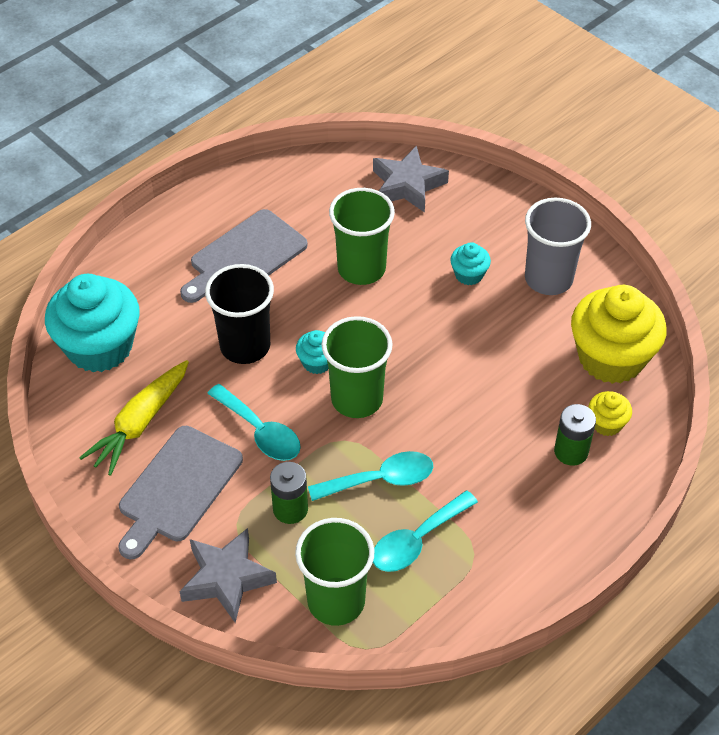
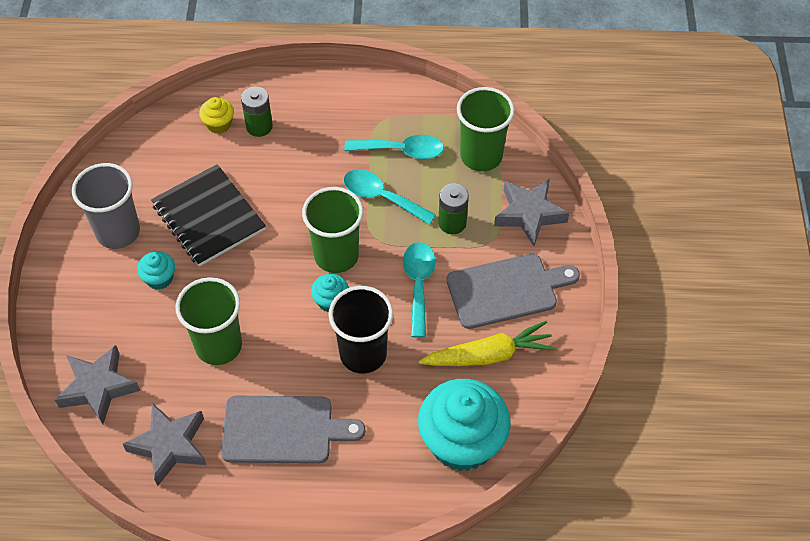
camera: 135 degrees left, 5 degrees up
yellow cupcake [571,285,666,384] -> none
none -> grey star [123,403,206,486]
none -> black notebook [151,164,266,267]

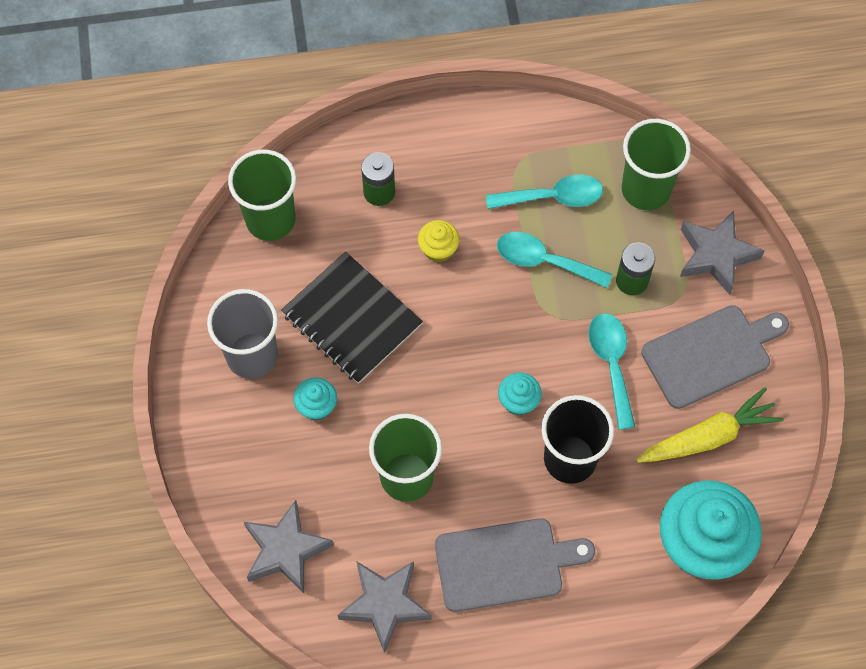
camera: 10 degrees left, 10 degrees up
yellow cupcake [199,97,234,134] -> yellow cupcake moved to [418,220,460,262]
green cup [302,187,363,273] -> green cup moved to [228,150,296,241]

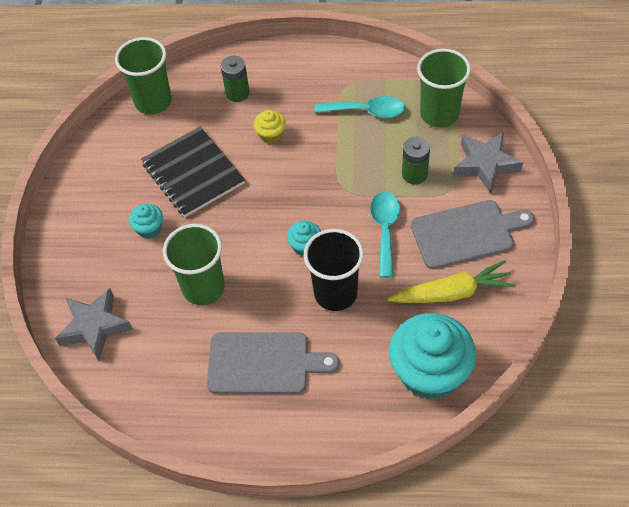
camera: 15 degrees right, 10 degrees down
grey cup [207,289,278,379] -> none
grey star [337,561,432,653] -> none
turquoise spoon [497,232,612,288] -> none

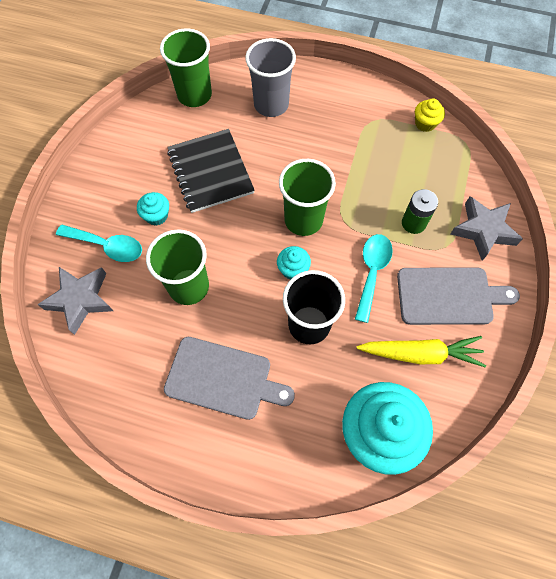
camera: 10 degrees right, 10 degrees up
green battery [221,56,250,102] -> grey cup [245,38,296,117]
yellow cupcake [254,110,286,144] -> yellow cupcake moved to [415,98,445,132]
turquoise spoon [315,96,405,118] -> turquoise spoon moved to [56,225,142,262]
green cup [417,49,471,128] -> green cup moved to [279,159,336,236]

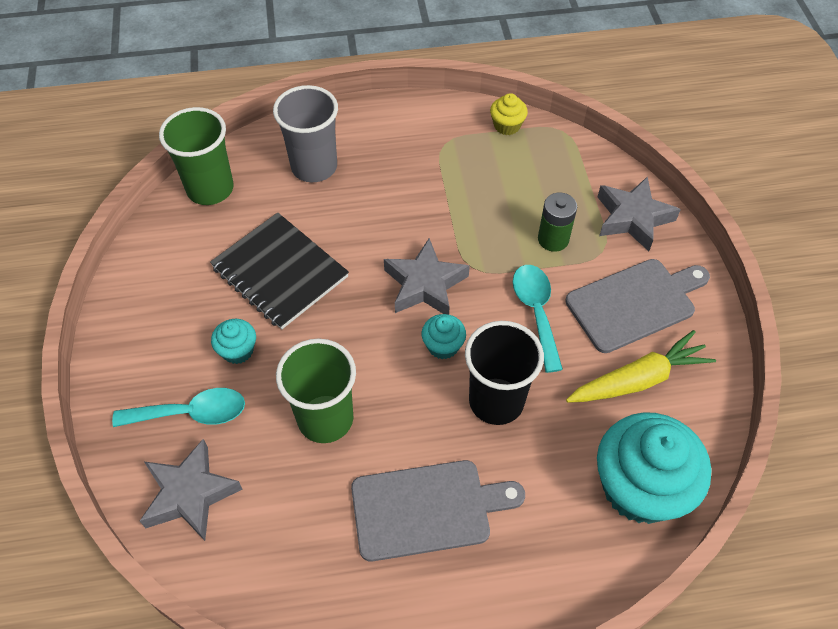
camera: 25 degrees left, 10 degrees down
green cup [279,159,336,236] -> grey star [384,238,470,315]

